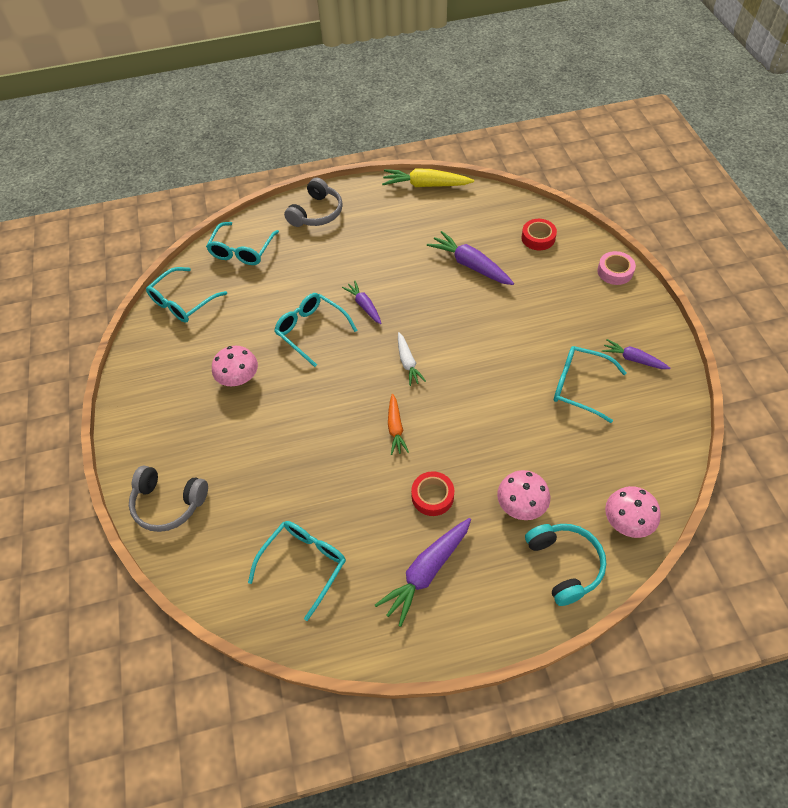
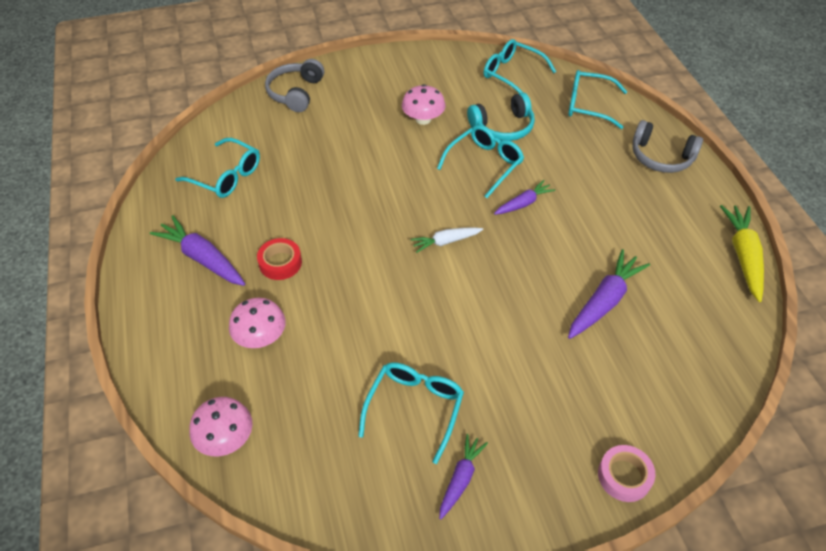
camera: 85 degrees right, 5 degrees down
orange carrot [388,394,409,455] -> none
red tape [521,219,557,250] -> none
turquoise headphones [525,524,606,606] -> turquoise headphones moved to [467,93,535,141]

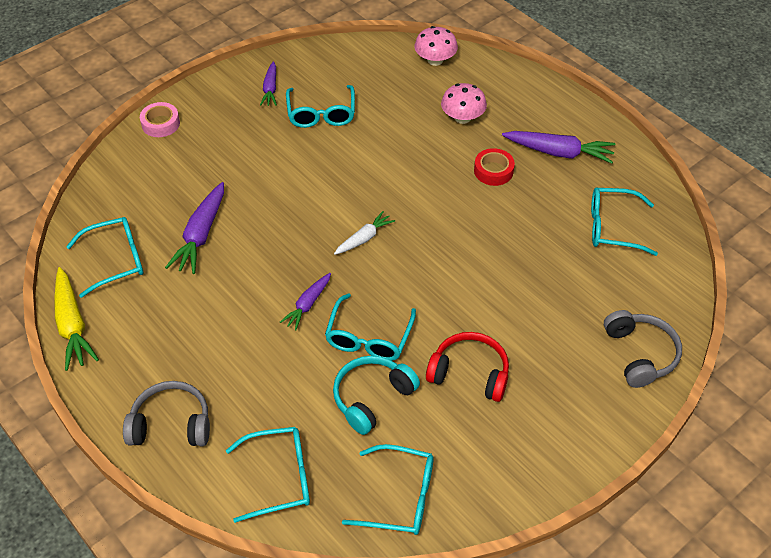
camera: 155 degrees right, 0 degrees up
pink mushroom [402,84,446,125] -> red headphones [426,332,509,402]
none -> turquoise glasses [66,217,144,298]

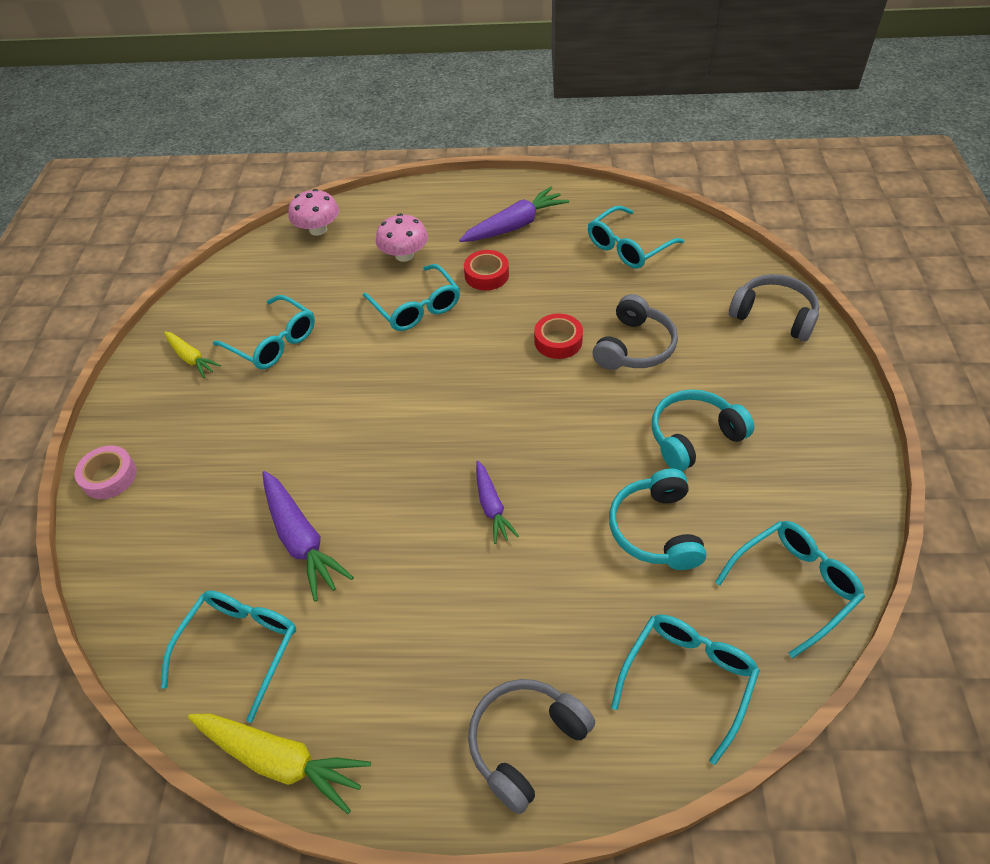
camera: 45 degrees left, 0 degrees up
purple carrot [260,61,277,106] -> yellow carrot [164,331,221,378]
turquoise glasses [325,293,416,361] -> turquoise glasses moved to [363,264,460,331]
white carrot [334,211,395,255] -> none
red headphones [426,332,509,402] -> turquoise headphones [652,389,754,472]
none -> red tape [534,314,583,359]
none -> grey headphones [593,294,678,370]

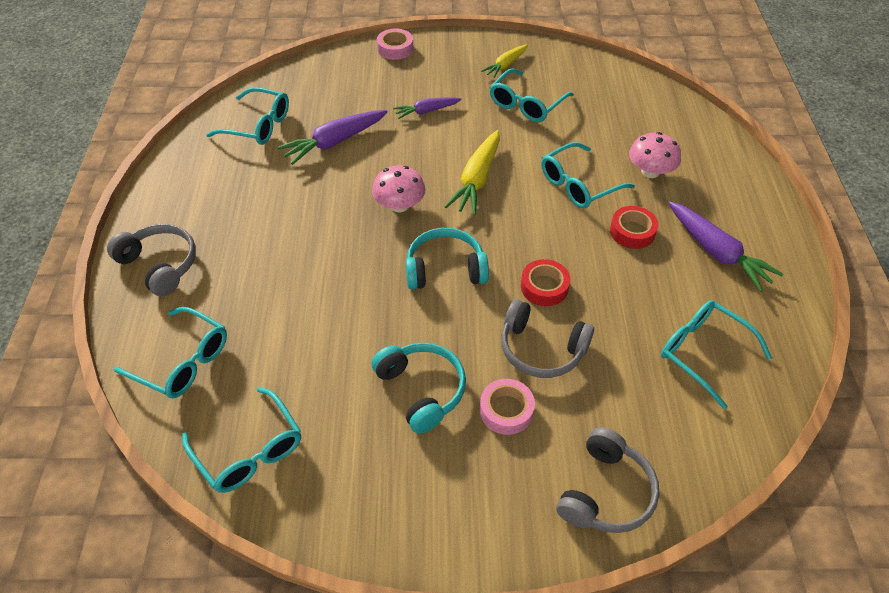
camera: 85 degrees right, 0 degrees up
yellow carrot [188,714,371,814] -> yellow carrot moved to [445,130,500,215]
pink mushroom [288,189,339,236] -> pink mushroom moved to [372,165,426,213]
purple carrot [476,461,519,544] -> purple carrot moved to [393,97,462,119]
turquoise headphones [609,469,706,570] -> turquoise headphones moved to [406,228,489,289]
none -> pink tape [480,379,535,435]

